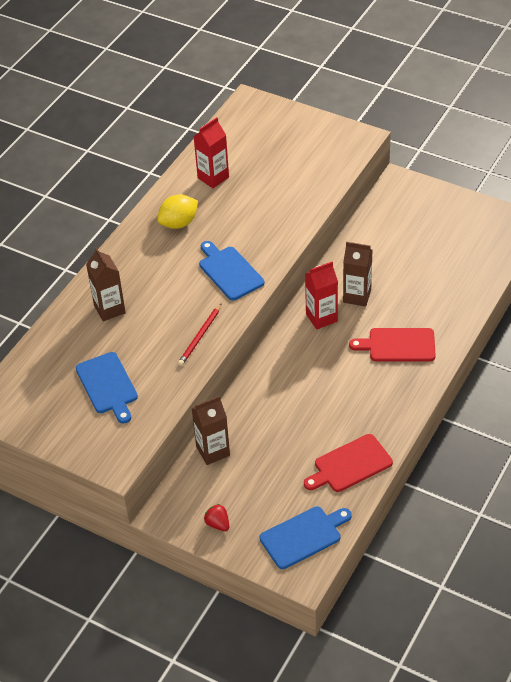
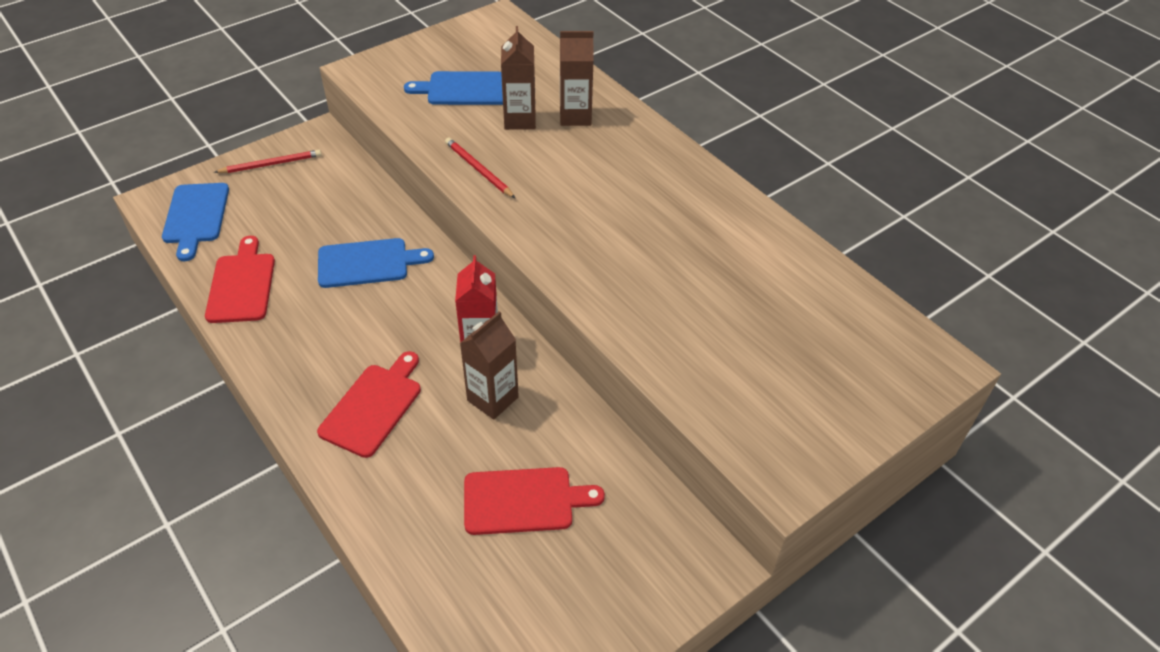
camera: 110 degrees right, 0 degrees up
yellow lemon [157,194,198,229] -> none
brown carton [191,396,230,465] -> brown carton moved to [501,26,536,130]
red carton [194,117,229,188] -> none
blue cutting board [199,241,264,300] -> blue cutting board moved to [318,238,434,288]
red strawberry [204,504,229,531] -> red pencil [214,150,322,173]
none -> red cutting board [464,467,605,535]

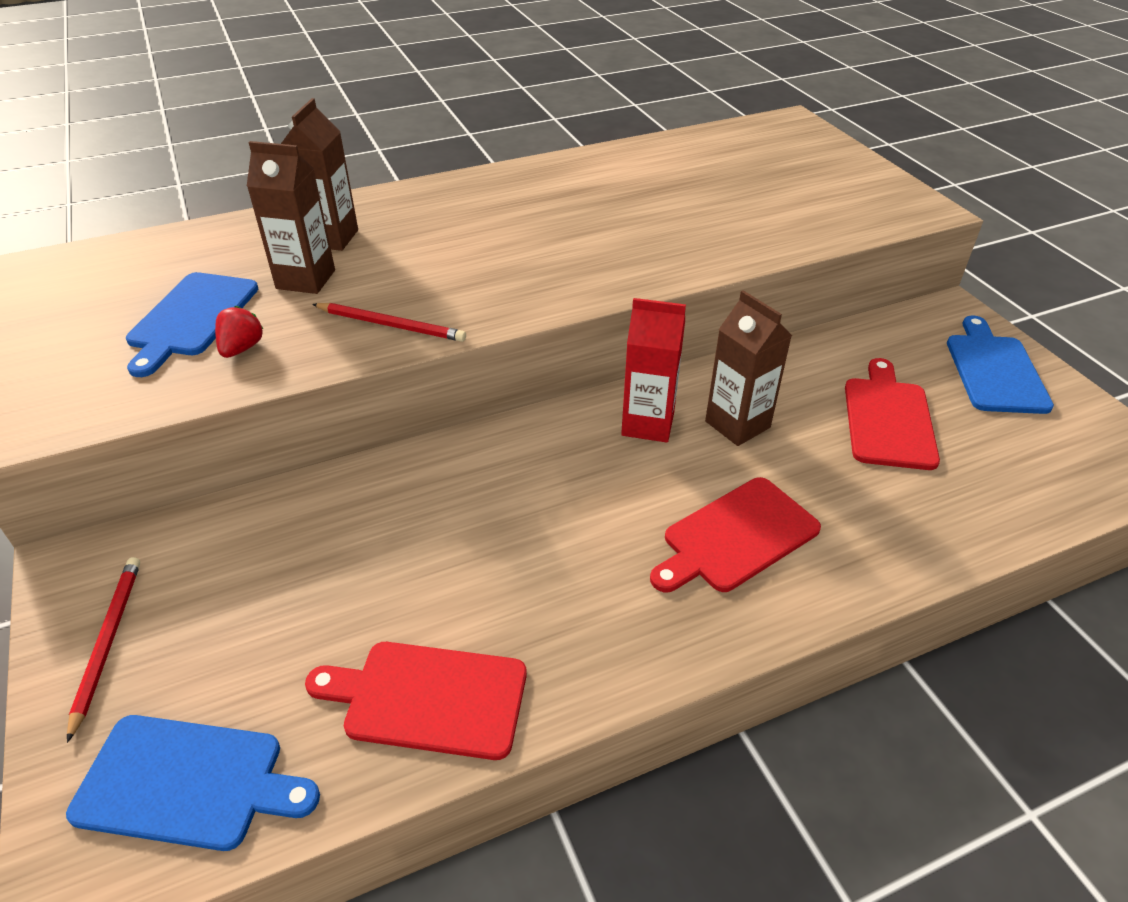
camera: 75 degrees left, 5 degrees down
red cutting board [317,351,421,458] -> red cutting board turned 75 degrees counterclockwise [650,477,821,592]
blue cutting board [318,238,434,288] -> blue cutting board moved to [947,315,1054,414]
red pencil [445,138,515,198] -> red pencil turned 135 degrees counterclockwise [312,303,466,342]
none -> red strawberry [215,306,263,358]

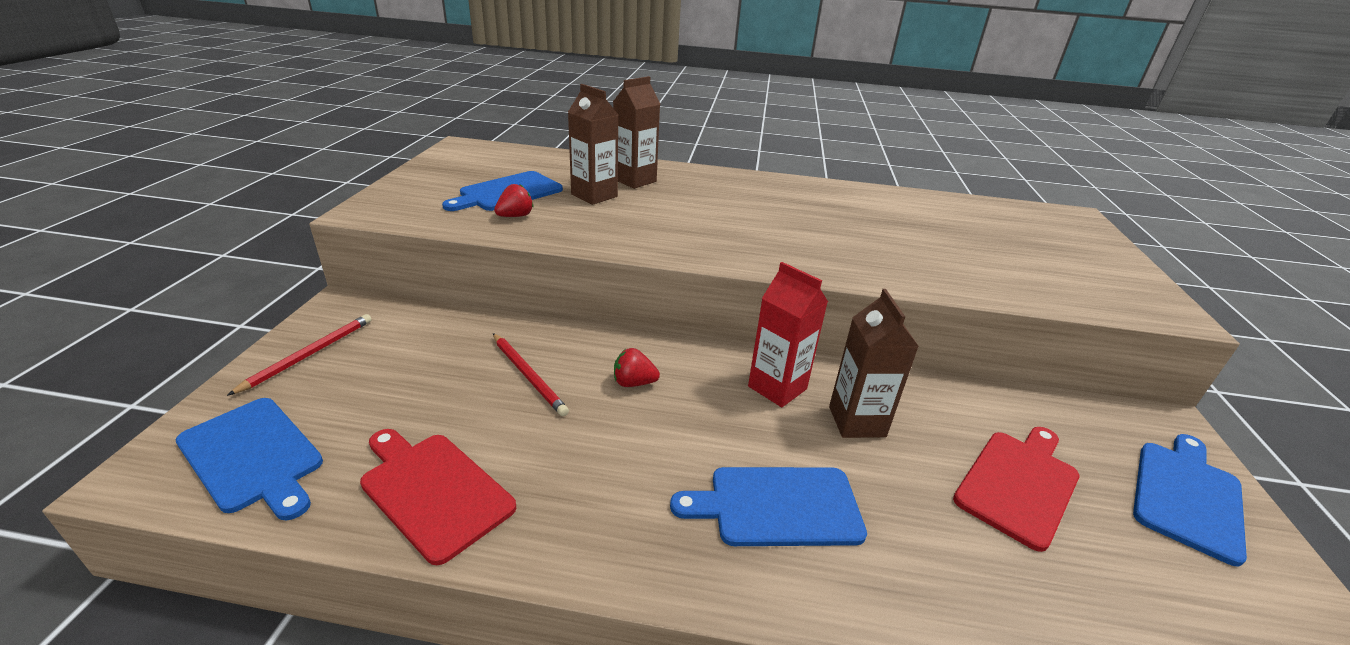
camera: 30 degrees right, 10 degrees down
red pencil [312,303,466,342] -> red pencil moved to [493,333,569,416]
red cutting board [650,477,821,592] -> blue cutting board [670,467,867,546]
none -> red strawberry [614,348,660,387]

